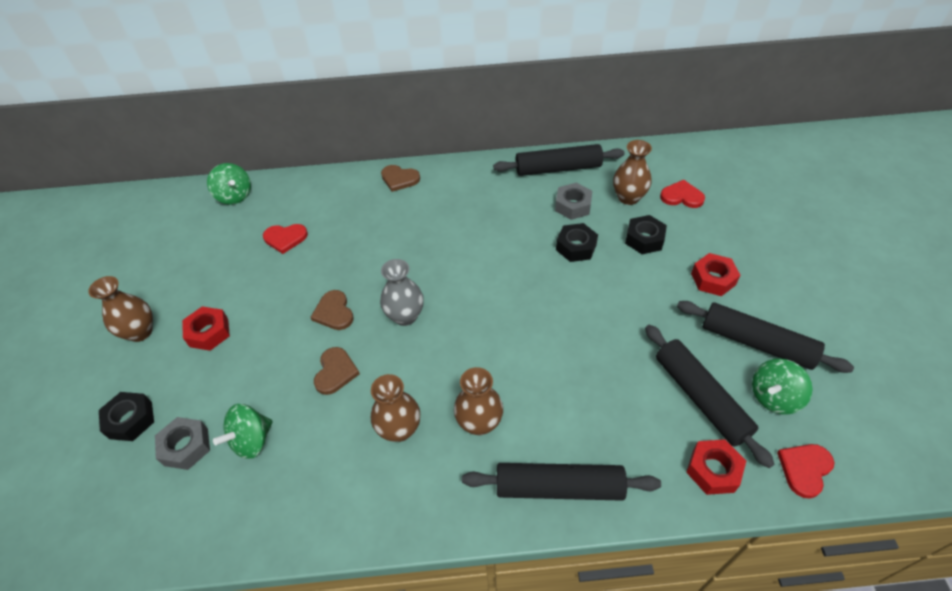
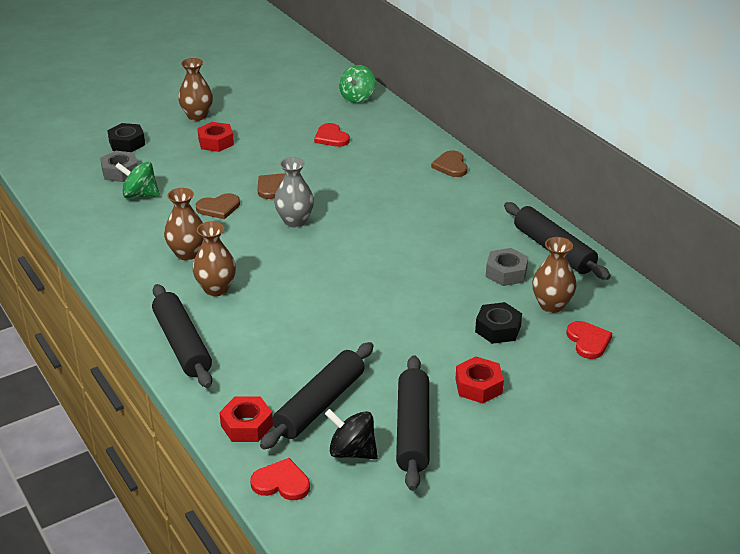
camera: 60 degrees right, 15 degrees down
black nut [556,223,598,262] -> none
green spinning top [752,359,812,414] -> black spinning top [325,409,378,459]

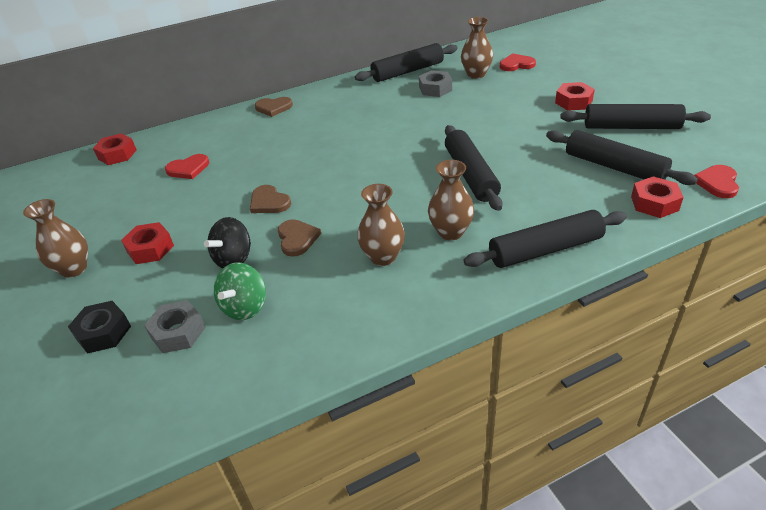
camera: 80 degrees left, 5 degrees up
grey vase [274,157,314,228] -> none
black spinning top [325,409,378,459] -> black spinning top moved to [204,217,251,269]
green spinning top [339,65,375,103] -> red nut [93,133,136,165]
black nut [475,302,522,344] -> none
none -> black rolling pin [445,125,503,211]

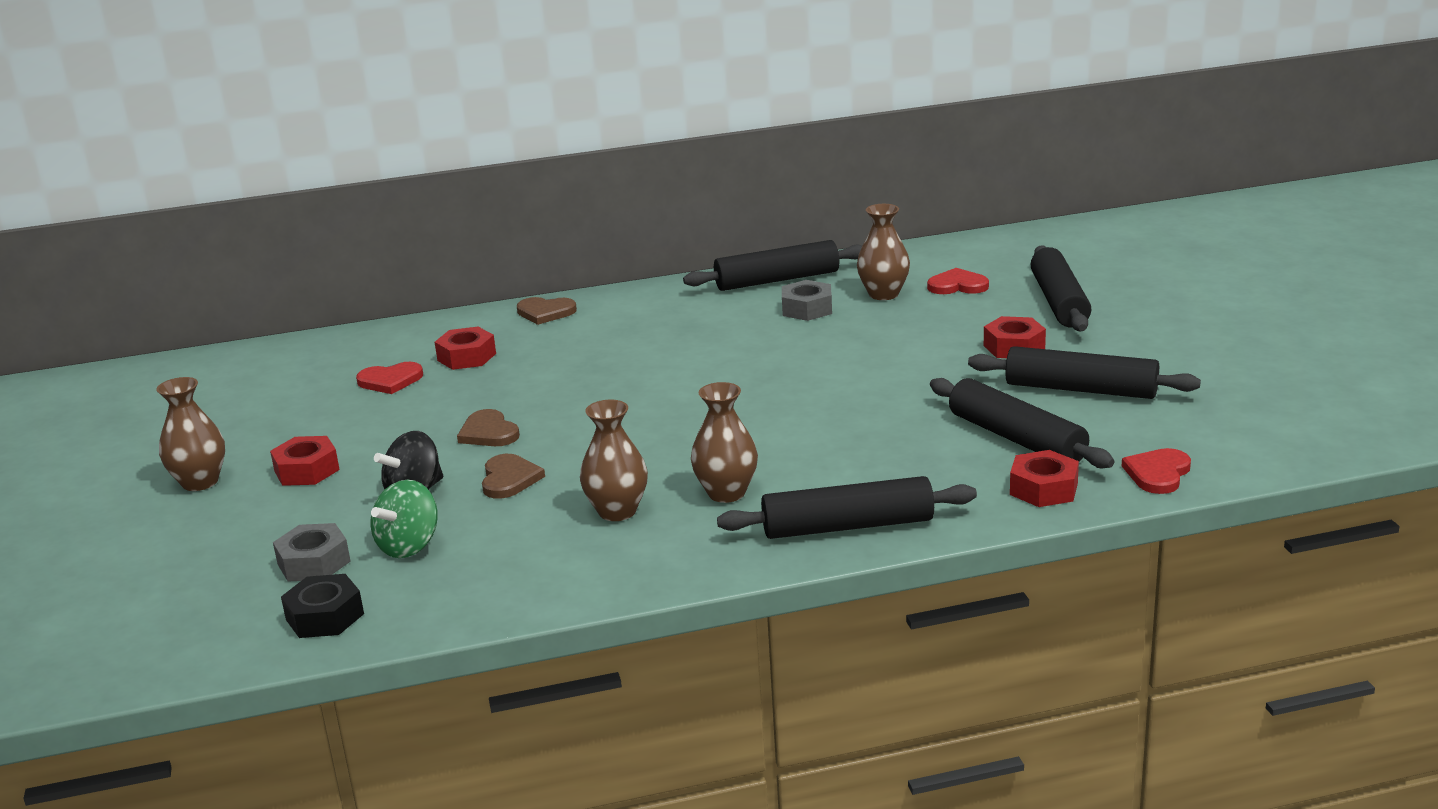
camera: 10 degrees right, 15 degrees down
black nut [68,301,131,354] -> black nut moved to [281,574,364,638]
red nut [93,133,136,165] -> red nut moved to [435,327,496,370]
black rolling pin [445,125,503,211] -> black rolling pin moved to [1030,245,1091,331]

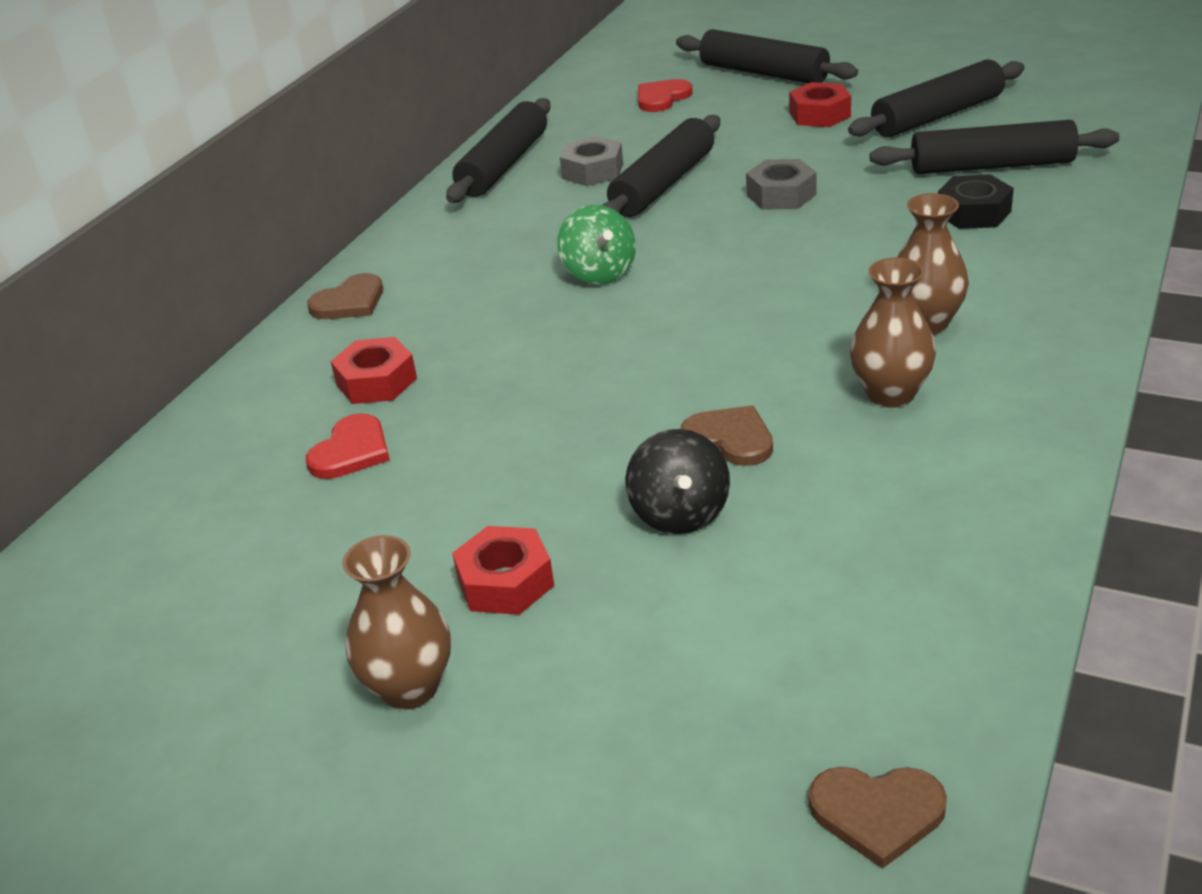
camera: 50 degrees left, 10 degrees up
grey nut [273,523,351,581] -> grey nut moved to [746,159,816,210]
black nut [281,574,364,638] -> black nut moved to [938,174,1014,229]
green spinning top [371,480,438,558] -> green spinning top moved to [557,205,636,285]
brown heart [457,409,520,446] -> brown heart moved to [809,767,947,869]
black rolling pin [717,476,977,539] -> black rolling pin moved to [603,115,720,217]
brown vase [857,204,910,300] -> none
red nut [1010,450,1079,507] -> none
red heart [1122,448,1191,494] -> none

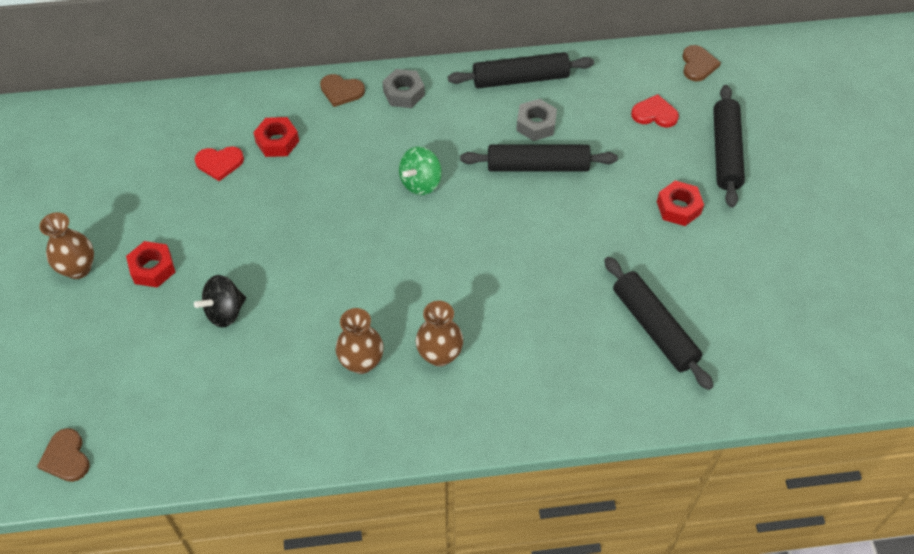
camera: 55 degrees right, 20 degrees up
brown heart [681,405,773,466] -> brown heart moved to [682,45,721,81]
grey nut [746,159,816,210] -> grey nut moved to [382,69,425,108]
black rolling pin [848,60,1024,137] -> none
black nut [938,174,1014,229] -> none

